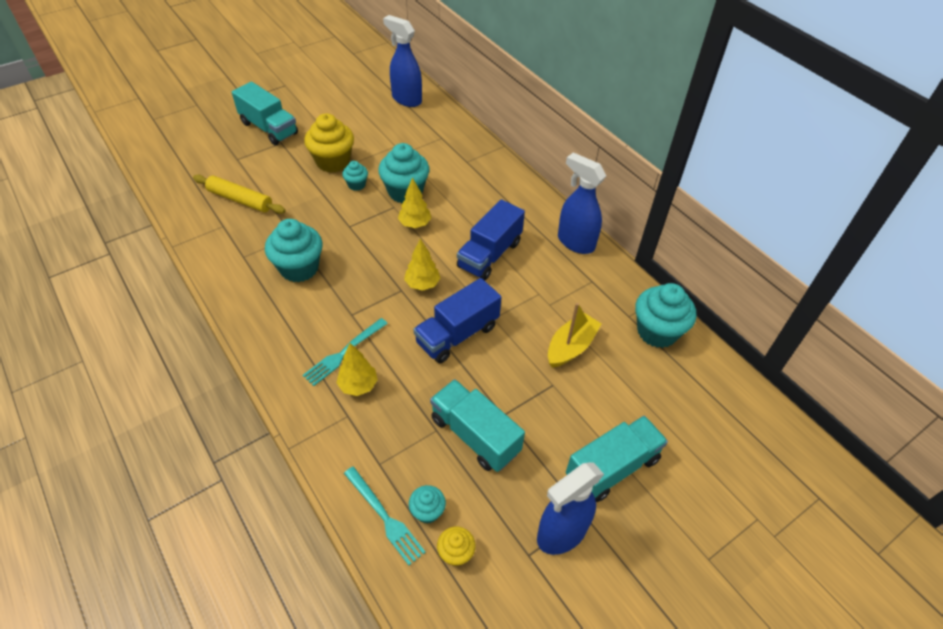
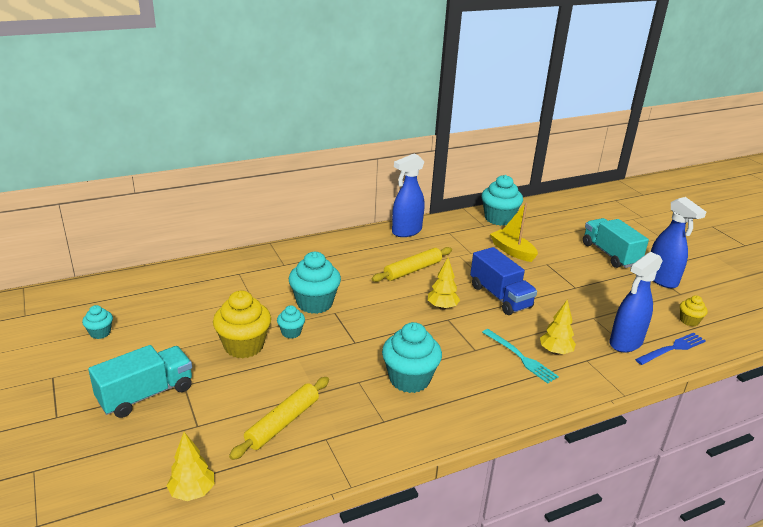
camera: 80 degrees left, 20 degrees down
turquoise fork [344,466,426,565] -> blue fork [635,333,706,365]
blue spray bottle [383,15,422,107] -> blue spray bottle moved to [610,252,662,352]
yellow tree [398,177,431,228] -> yellow tree moved to [167,432,215,501]
turquoise cupcake [409,485,446,524] -> turquoise cupcake moved to [82,305,113,339]
turquoise truck [430,379,525,472] -> none
blue truck [457,199,525,281] -> yellow rolling pin [372,247,452,282]

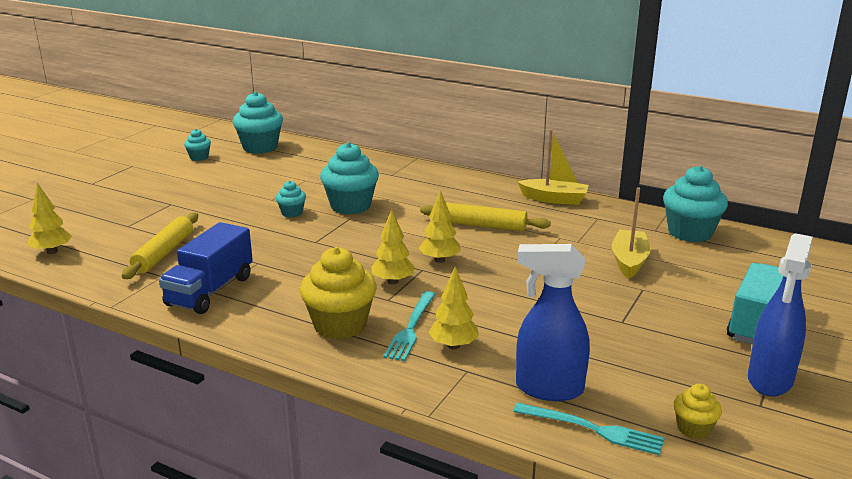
camera: 55 degrees right, 5 degrees down
turquoise truck [88,345,192,418] -> none
yellow cupcake [213,291,271,358] -> yellow cupcake moved to [300,247,377,340]
yellow rolling pin [229,377,329,460] -> yellow rolling pin turned 75 degrees counterclockwise [122,213,198,279]
turquoise cupcake [382,322,442,393] -> turquoise cupcake moved to [233,92,283,154]
blue spray bottle [392,154,425,237] -> yellow boat [518,129,589,205]
blue truck [470,247,537,315] -> blue truck moved to [159,222,253,314]
blue fork [635,333,706,365] -> turquoise fork [513,403,664,455]
none -> yellow tree [371,209,415,285]

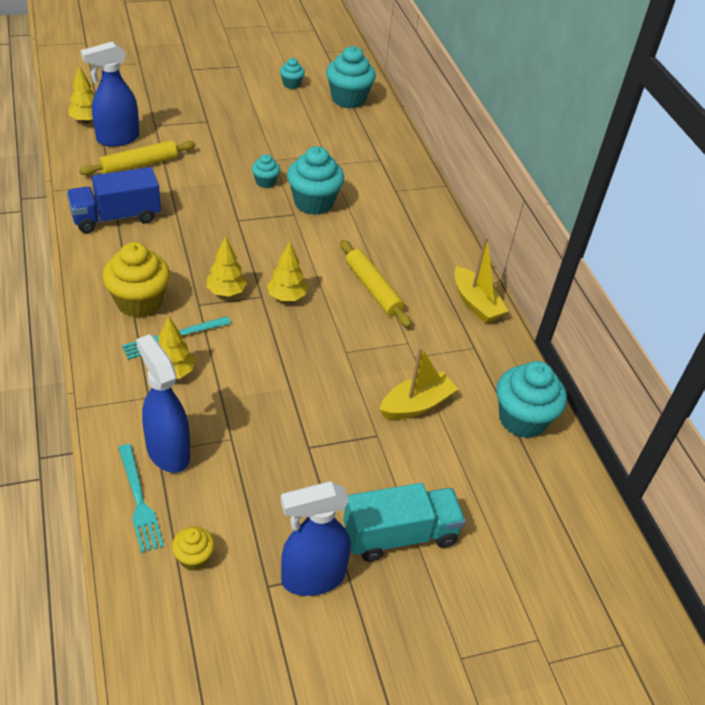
camera: 40 degrees right, 20 degrees up
none -> blue spray bottle [81,42,139,147]

